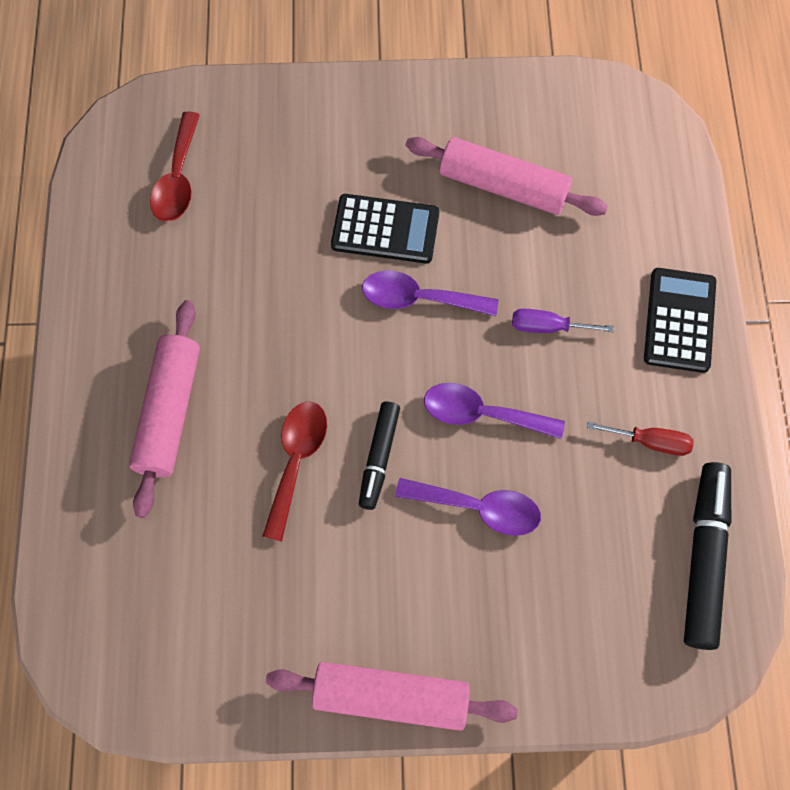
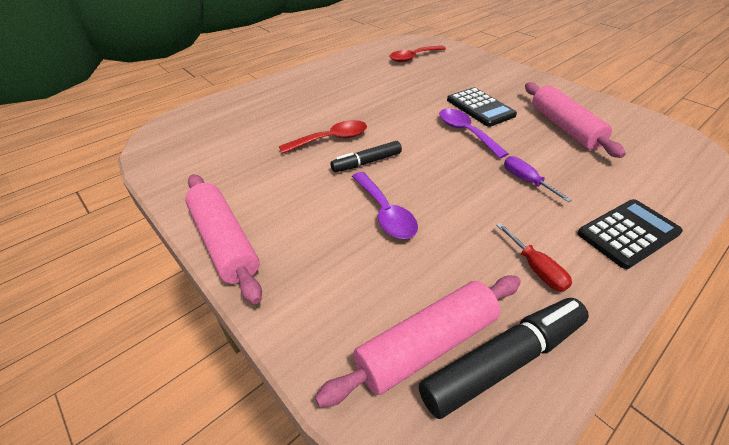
camera: 50 degrees right, 25 degrees down
pink rolling pin [129,300,200,518] -> pink rolling pin moved to [315,275,521,407]
purple spoon [424,383,565,439] -> none

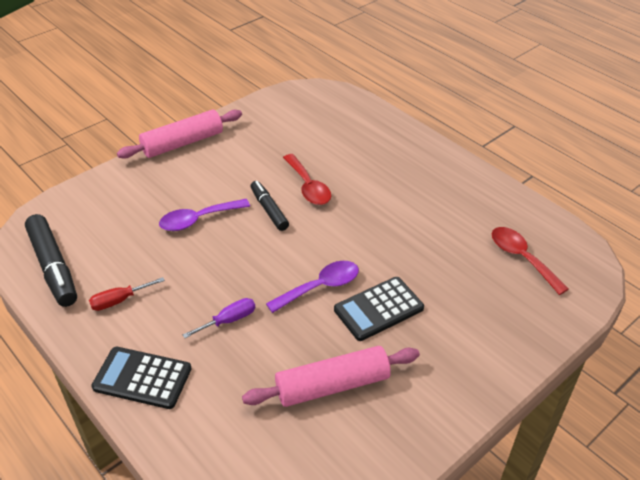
camera: 90 degrees right, 0 degrees up
pink rolling pin [315,275,521,407] -> none
black calculator [577,199,683,269] -> black calculator turned 135 degrees clockwise [91,347,192,409]

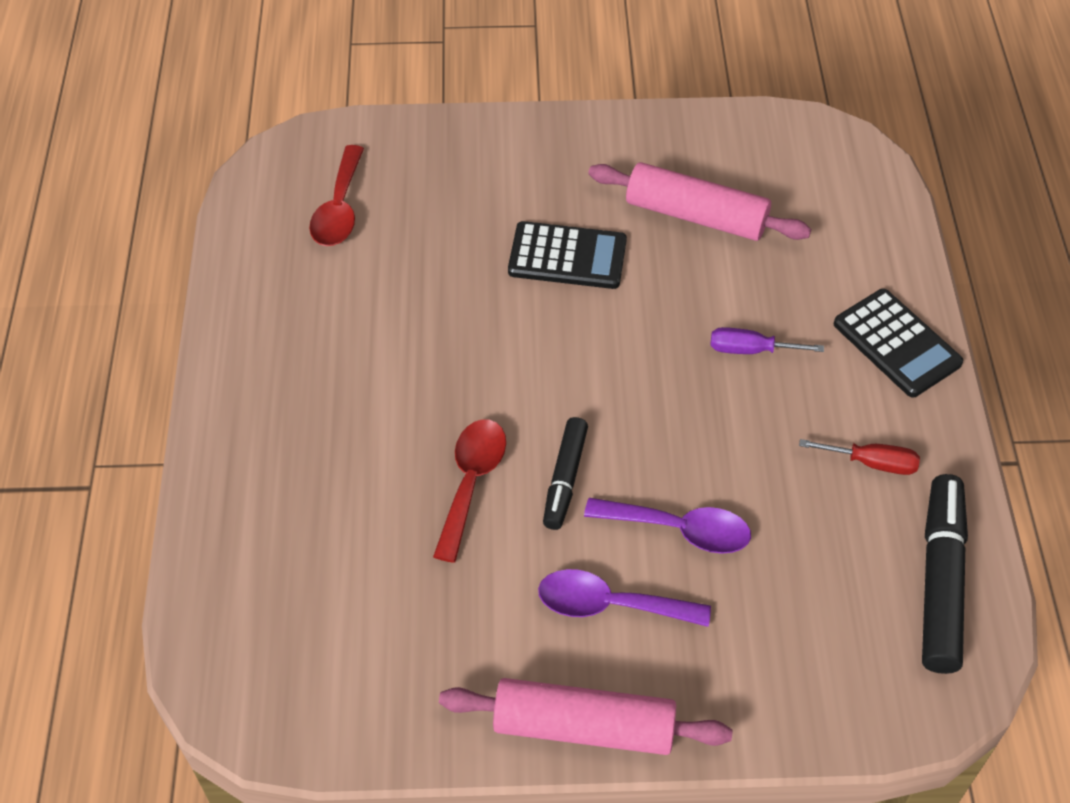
camera: 140 degrees left, 10 degrees up
purple spoon [266,261,359,313] -> purple spoon moved to [538,569,711,627]

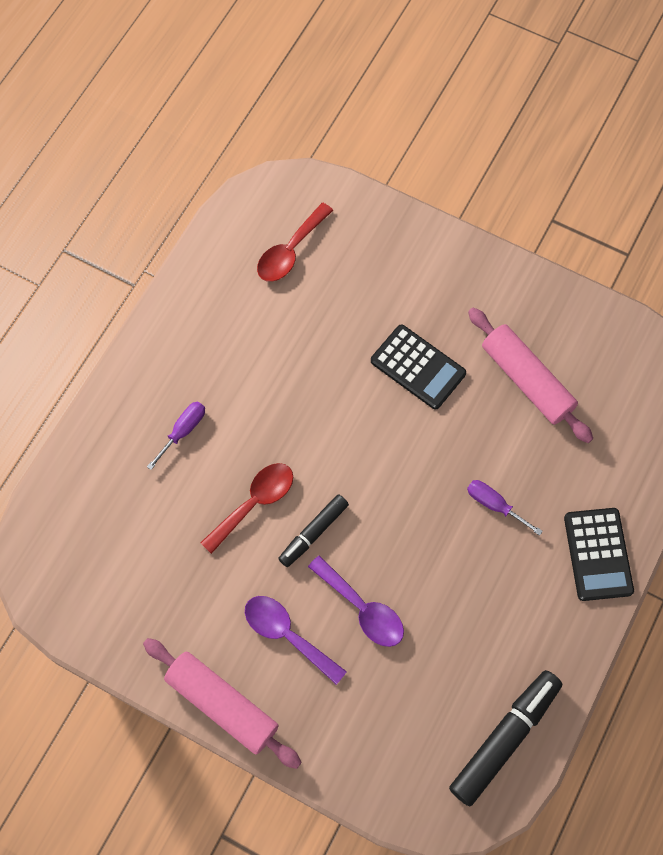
camera: 30 degrees right, 15 degrees up
red screwdriver [799,439,920,475] -> none
none -> purple screwdriver [147,402,205,470]

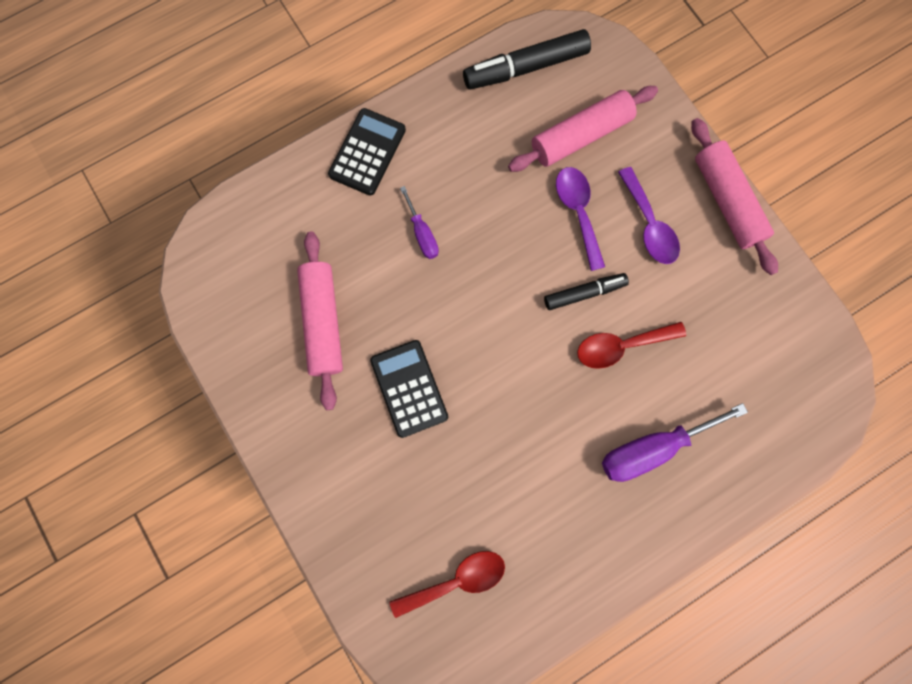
camera: 150 degrees left, 10 degrees up
purple screwdriver [147,402,205,470] -> purple screwdriver [602,403,748,482], size x1.80
none -> pink rolling pin [508,86,658,172]

